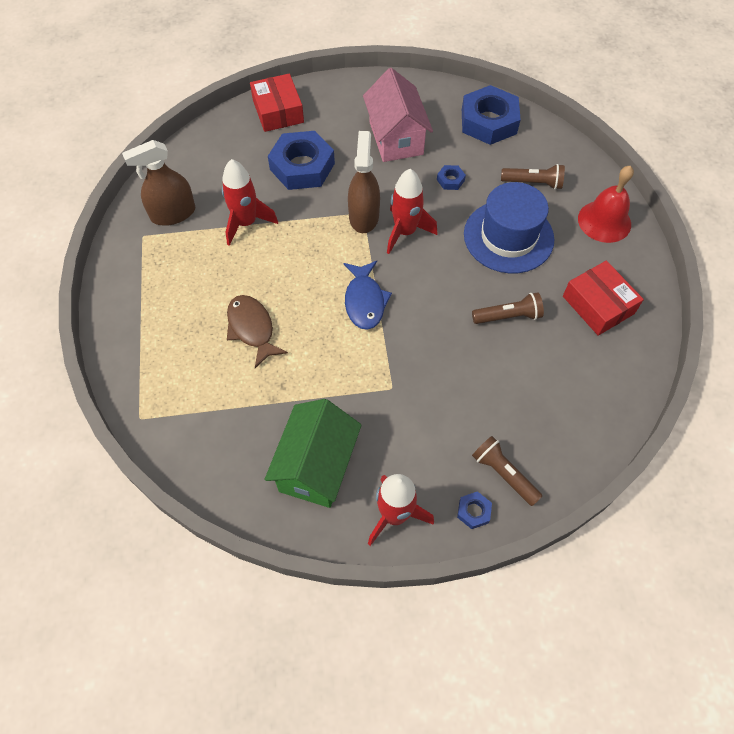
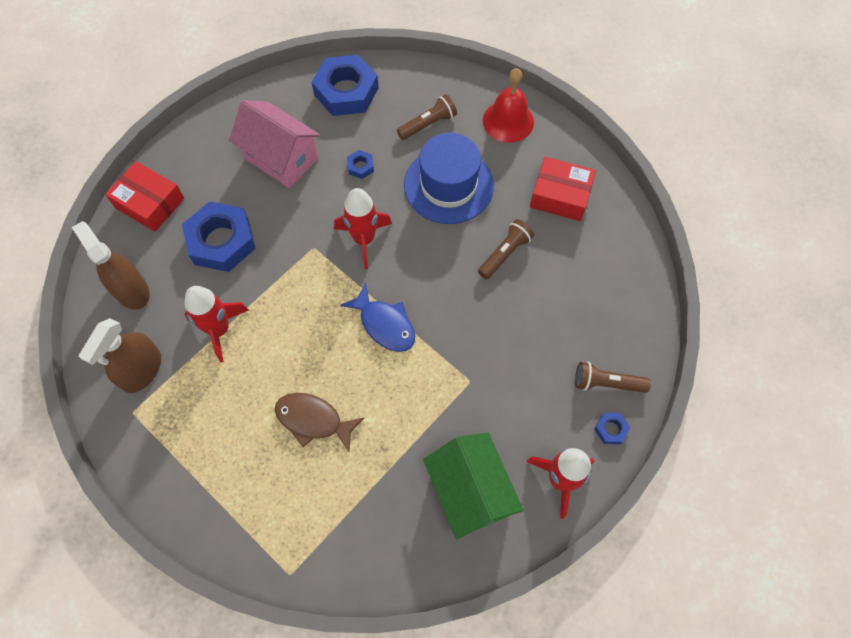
camera: 40 degrees left, 5 degrees up
brown spray bottle [348,131,380,233] -> brown spray bottle moved to [72,221,150,310]

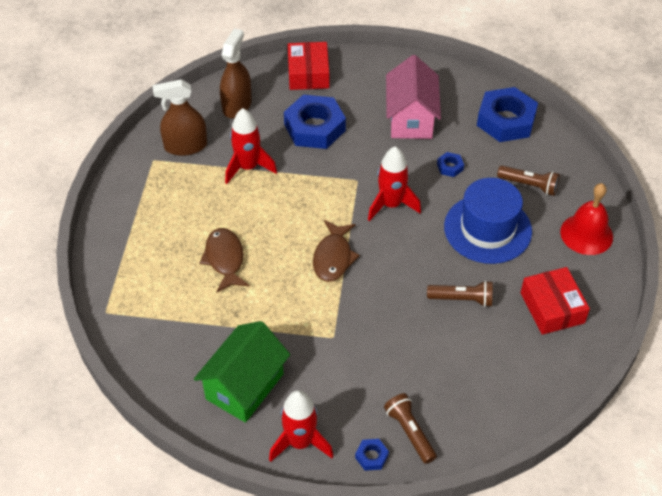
camera: 55 degrees right, 15 degrees down
blue fish [340,283,415,352] -> brown fish [313,220,360,282]

